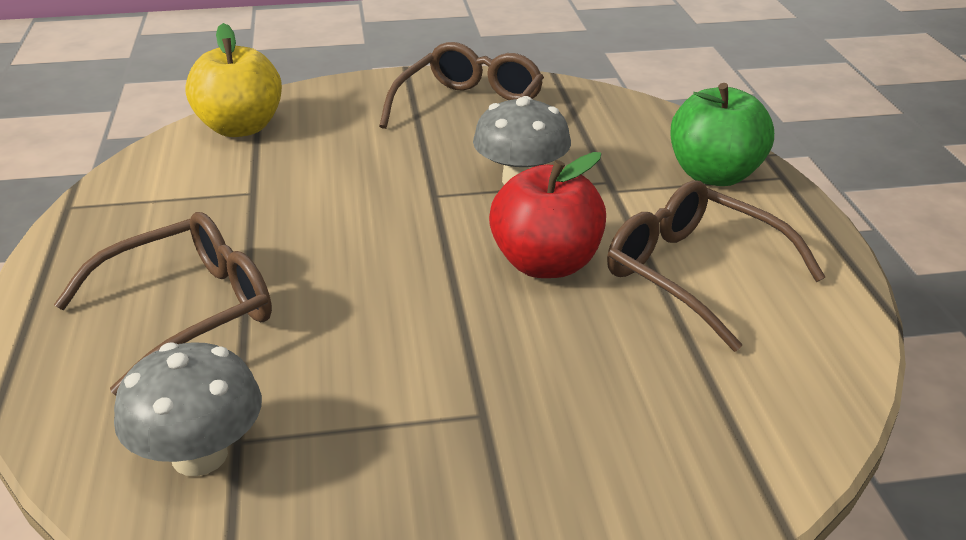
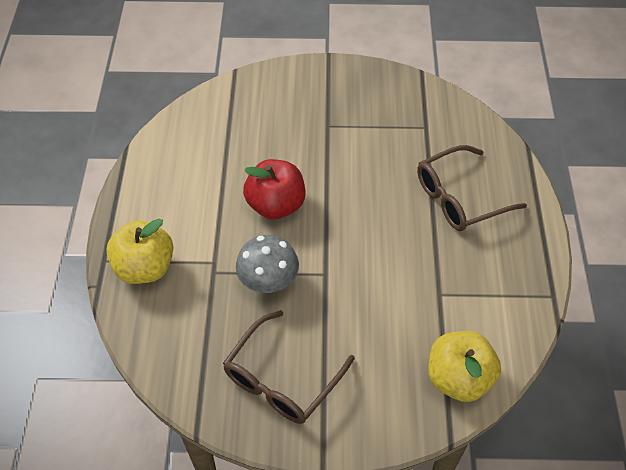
camera: 170 degrees left, 20 degrees up
grey mushroom [114,342,262,476] -> none
brown glasses [607,180,825,352] -> none
green apple [671,83,774,186] -> yellow apple [106,219,173,284]

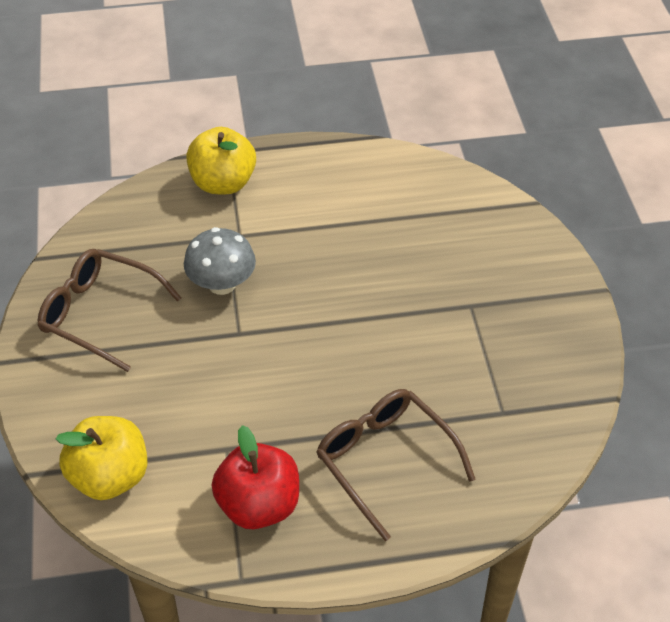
camera: 80 degrees right, 5 degrees down
red apple [243,159,305,220] -> red apple moved to [212,425,299,529]

